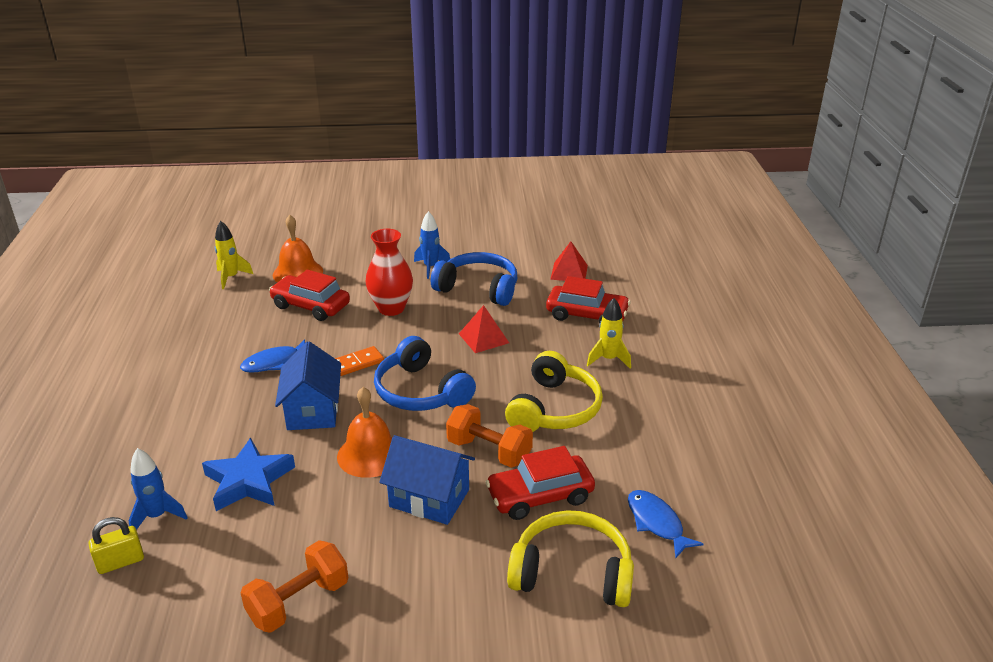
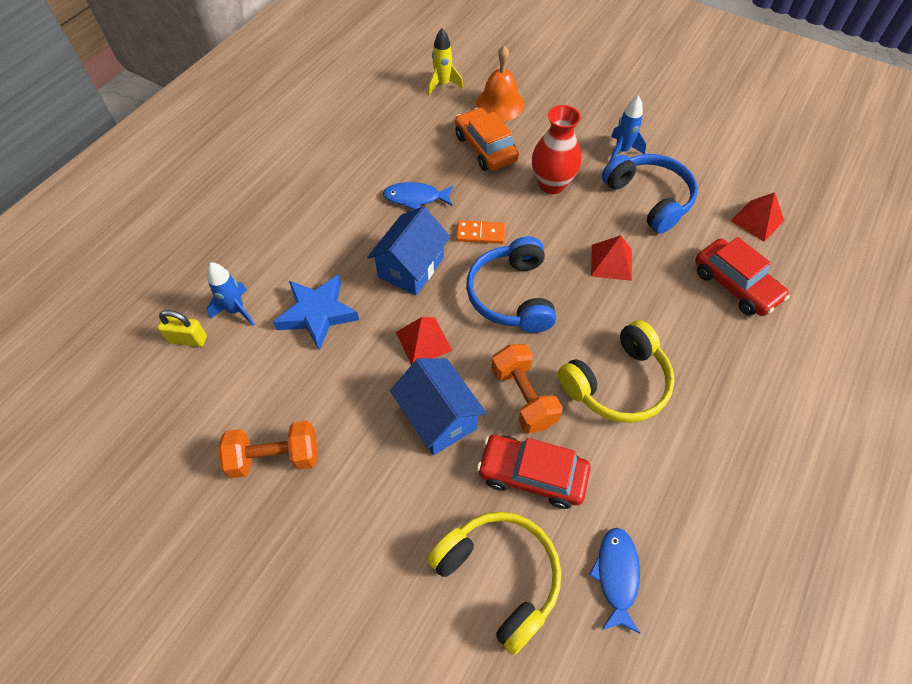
camera: 35 degrees right, 25 degrees up
red car [269,270,350,321] -> orange car [455,108,519,171]
orange bell [337,387,392,478] -> red pyramid [396,317,452,365]
yellow rocket [587,298,631,368] -> none

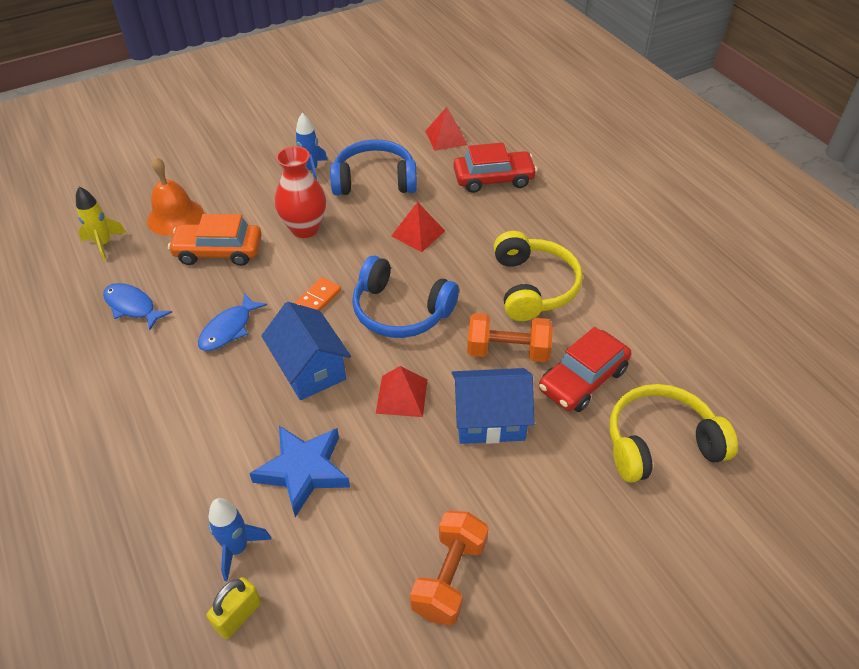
camera: 60 degrees left, 10 degrees down
blue fish [589,528,641,634] -> blue fish moved to [103,283,172,330]

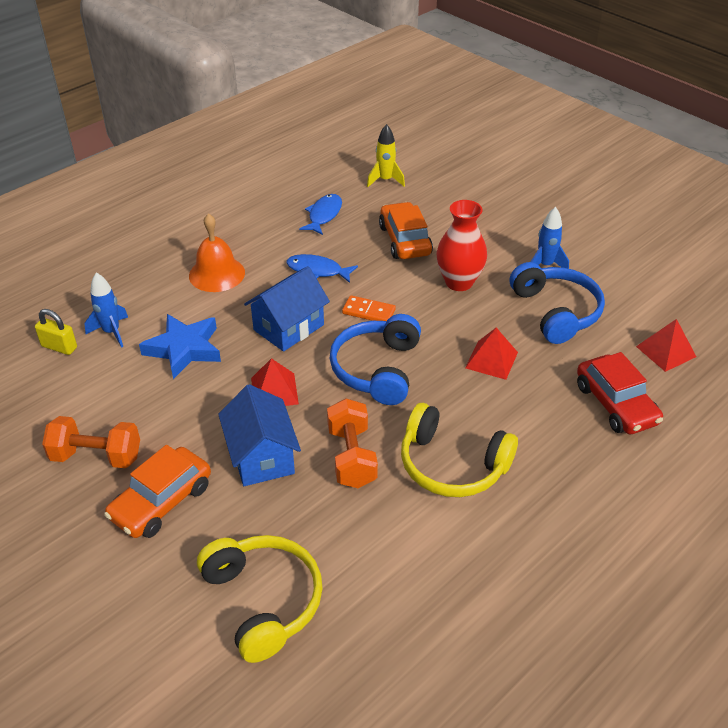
camera: 75 degrees right, 5 degrees down
orange bell [147,157,204,236] -> orange bell moved to [189,213,245,292]
yellow headphones [494,231,583,321] -> yellow headphones turned 45 degrees clockwise [401,403,518,497]
red car [539,327,631,412] -> none
none -> orange car [104,445,211,538]

